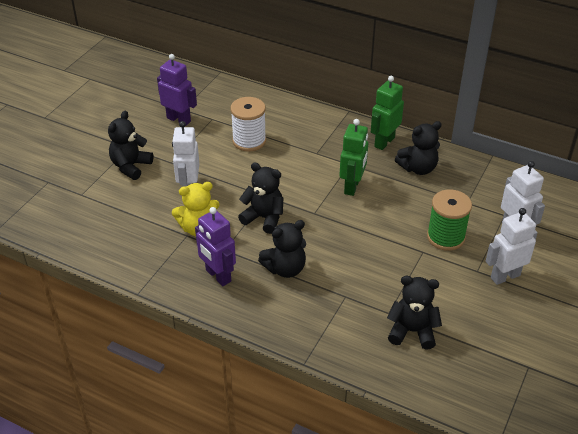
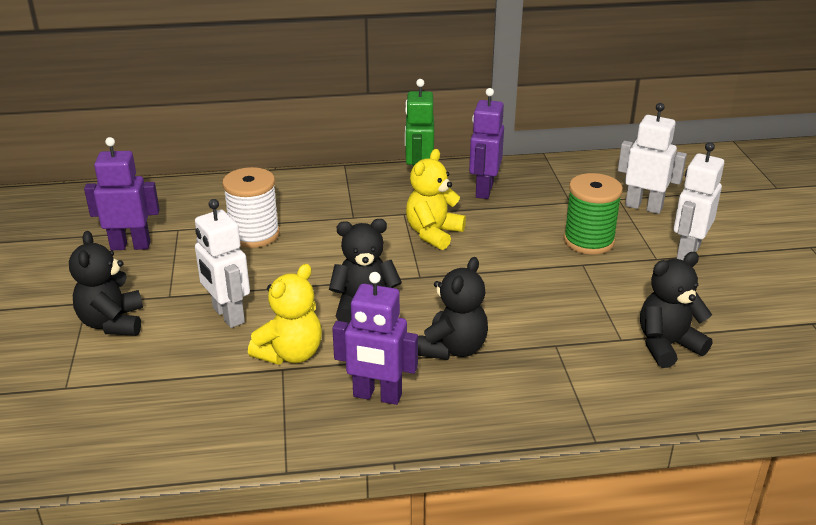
camera: 35 degrees left, 10 degrees down
green robot [339,119,368,196] -> yellow teddy bear [406,149,466,250]
black teddy bear [395,121,442,175] -> purple robot [469,88,504,199]

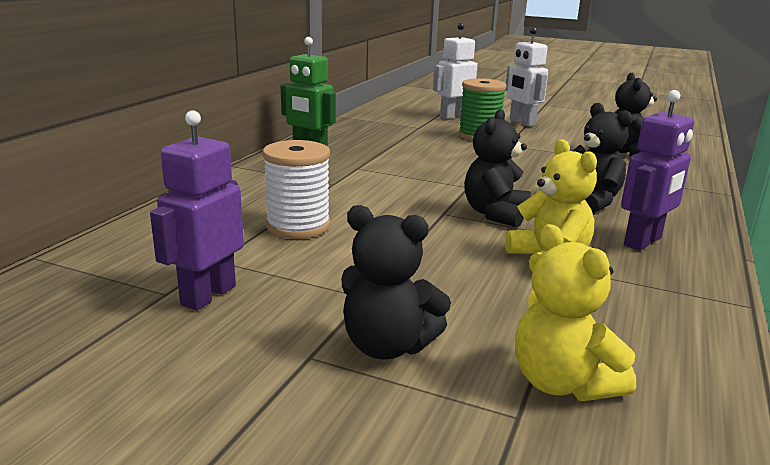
camera: 60 degrees left, 10 degrees down
white robot [195,199,250,328] -> none
yellow teddy bear [406,149,466,250] -> yellow teddy bear moved to [515,224,636,401]
purple robot [469,88,504,199] -> none

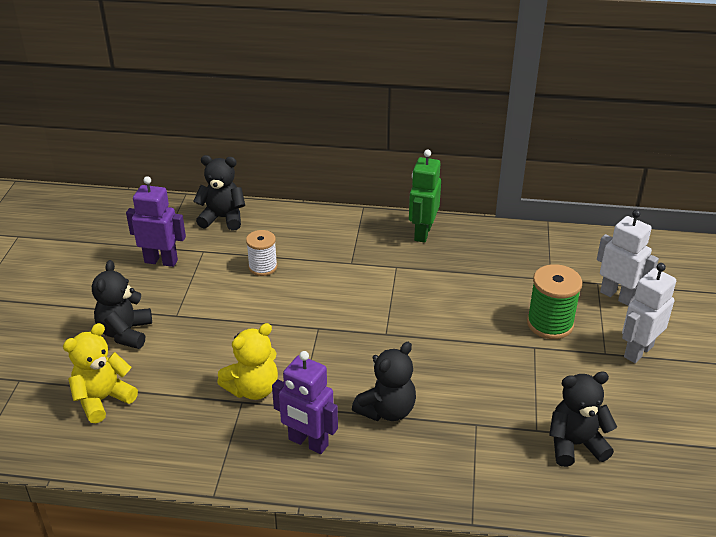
camera: 75 degrees right, 15 degrees up
white spool [262,140,330,239] -> white spool [246,230,277,276], size x0.67
black teddy bear [464,109,531,227] -> black teddy bear moved to [194,155,245,231]

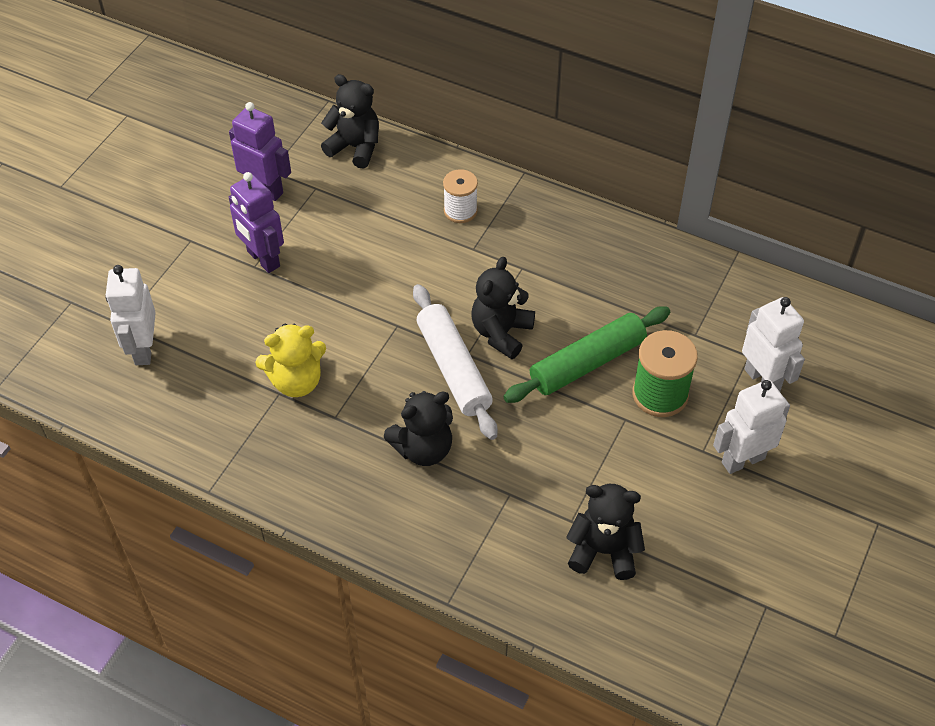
camera: 20 degrees right, 15 degrees up
yellow teddy bear [63,323,138,423] -> white robot [106,265,156,365]
black teddy bear [92,260,152,349] -> black teddy bear moved to [472,257,535,359]
white spool [246,230,277,276] -> white spool moved to [443,169,478,223]
purple robot [272,351,338,454] -> purple robot moved to [229,172,284,273]
green robot [409,150,441,243] -> none
none -> white rolling pin [413,284,498,440]
none -> green rolling pin [503,306,670,403]

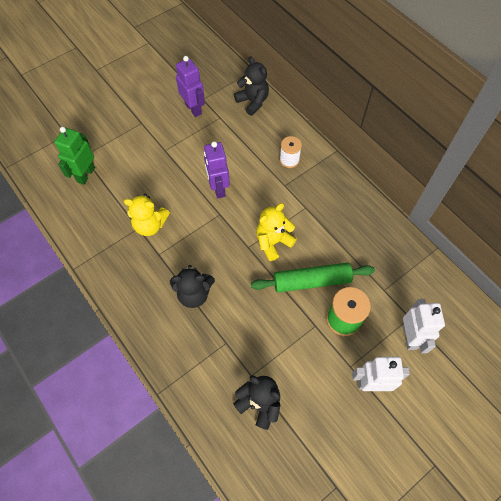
camera: 25 degrees right, 10 degrees up
white robot [106,265,156,365] -> green robot [54,127,95,185]
purple robot [229,172,284,273] -> purple robot moved to [204,141,230,198]
white rolling pin [413,284,498,440] -> none
black teddy bear [472,257,535,359] -> yellow teddy bear [256,203,297,261]

